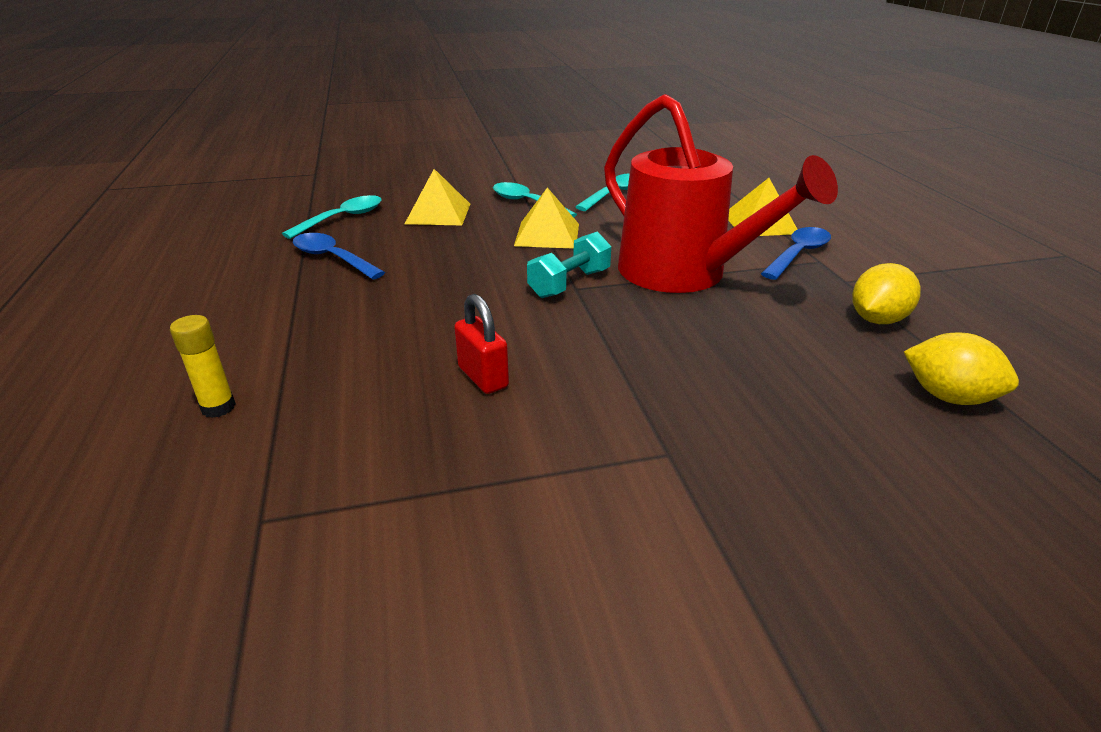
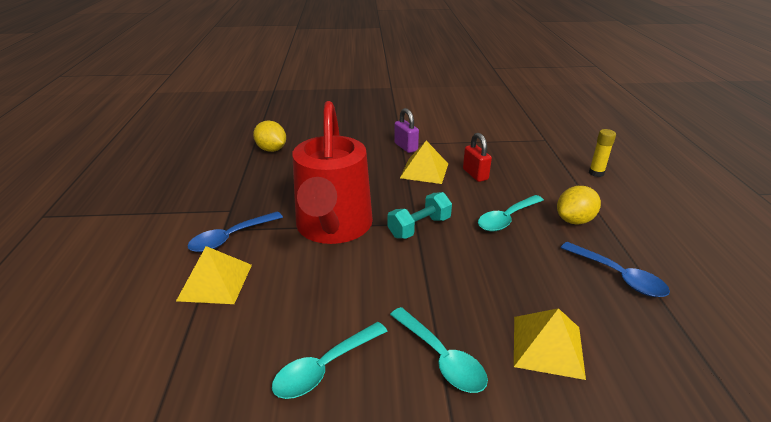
camera: 170 degrees left, 0 degrees up
turquoise spoon [282,195,382,239] -> turquoise spoon moved to [478,195,544,232]
yellow pyramid [514,187,579,249] -> yellow pyramid moved to [400,141,448,184]
red watering can [604,94,838,293] -> red watering can turned 150 degrees counterclockwise [292,101,373,244]
yellow lemon [852,263,921,324] -> yellow lemon moved to [557,186,601,224]
none -> purple padlock [394,108,419,153]

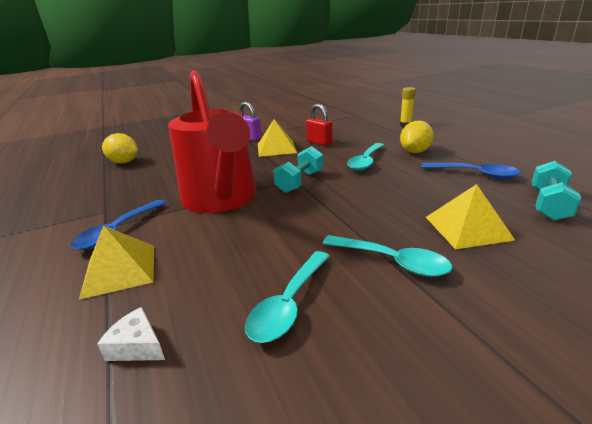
camera: 20 degrees left, 5 degrees down
none -> white cheese [97,307,165,361]
none -> turquoise dumbbell [532,161,581,221]

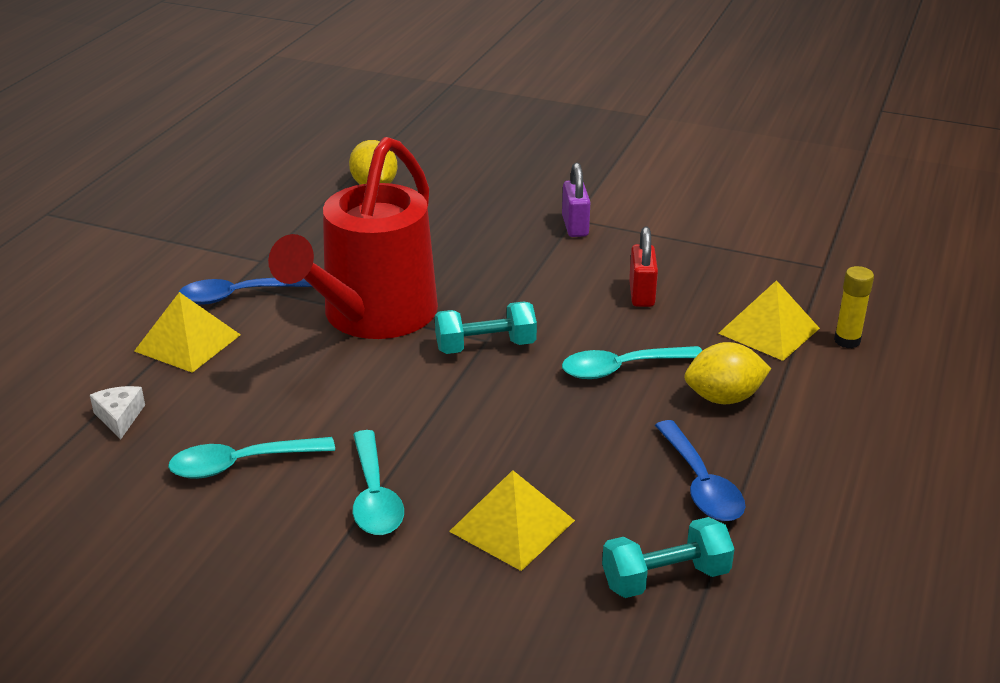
camera: 45 degrees right, 5 degrees up
yellow pyramid [258,119,297,157] -> yellow pyramid moved to [718,280,820,361]

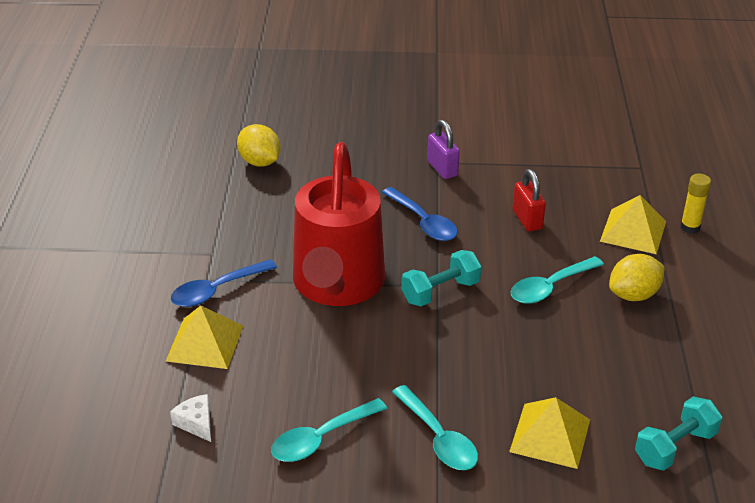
camera: 20 degrees left, 5 degrees up
blue spoon [655,420,745,521] -> blue spoon moved to [382,187,458,241]

